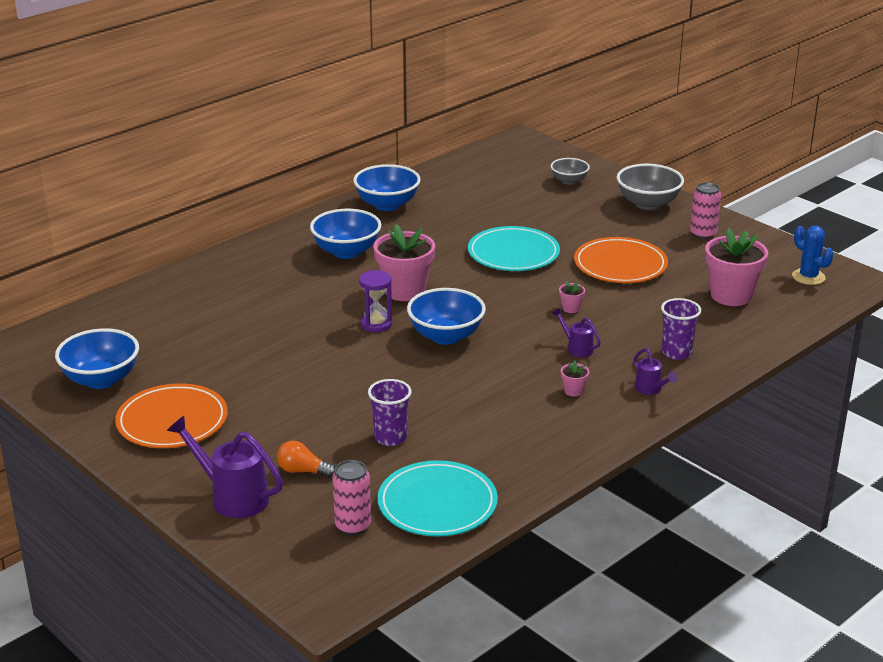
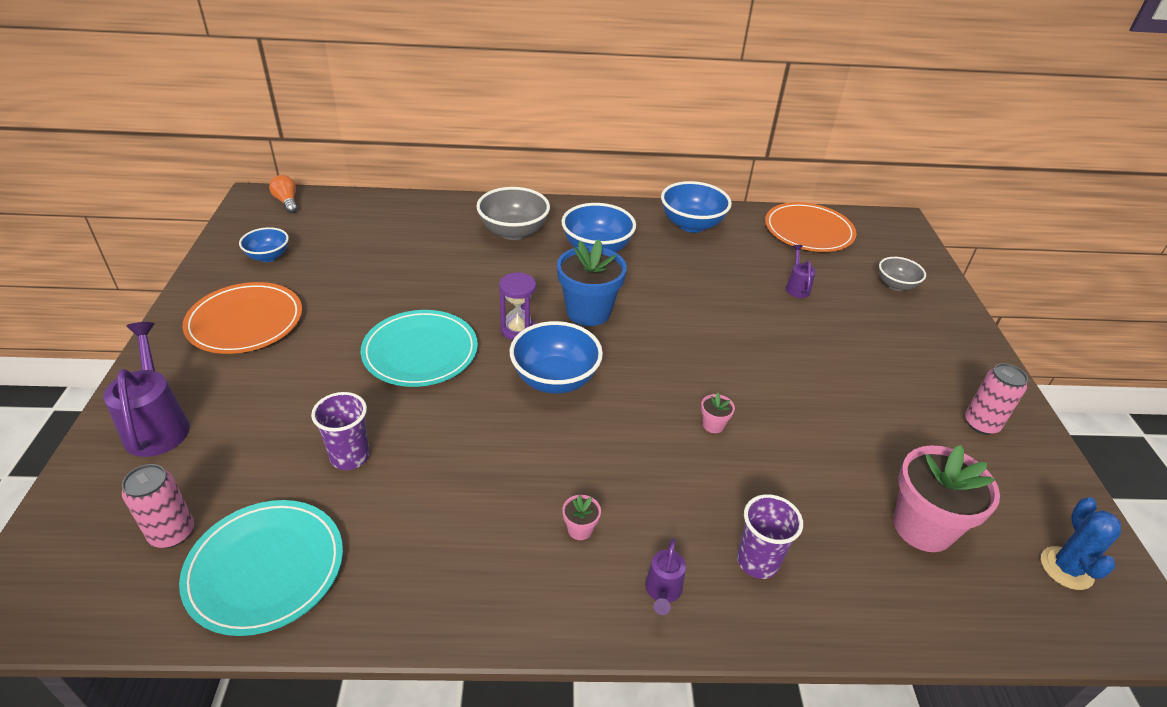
camera: 40 degrees right, 10 degrees up
blue bowl [55,328,139,389] -> blue bowl [239,227,289,262], size x0.60
orange light bulb [277,441,335,478] -> orange light bulb moved to [269,175,298,213]
pink flower pot [374,224,435,301] -> blue flower pot [557,240,627,326]
turquoise plate [468,226,560,271] -> turquoise plate moved to [361,310,478,387]
purple watering can [552,308,601,358] -> purple watering can moved to [786,245,816,298]
orange plate [574,237,668,283] -> orange plate moved to [765,202,856,252]
grey bowl [617,164,684,210] -> grey bowl moved to [476,187,550,240]

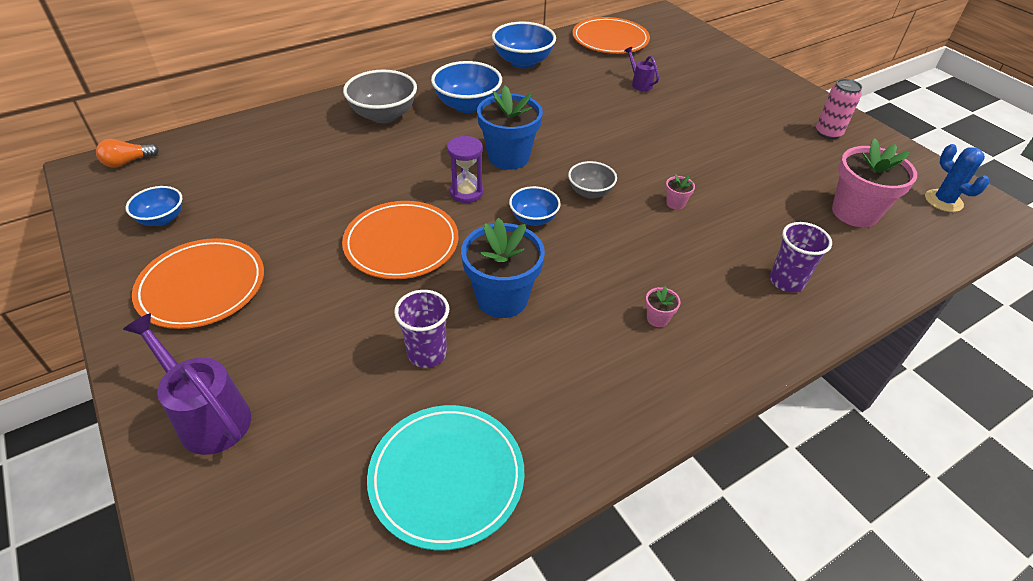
camera: 30 degrees left, 5 degrees up
pink can [122,464,194,548] -> none
orange light bulb [269,175,298,213] -> orange light bulb turned 60 degrees counterclockwise [96,139,159,168]
turquoise plate [361,310,478,387] -> orange plate [342,201,458,279]
blue bowl [510,321,603,394] -> blue bowl [509,186,561,226], size x0.60
purple watering can [645,538,686,615] -> none
grey bowl [879,257,926,291] -> grey bowl moved to [568,161,617,199]
none -> blue flower pot [461,218,545,318]

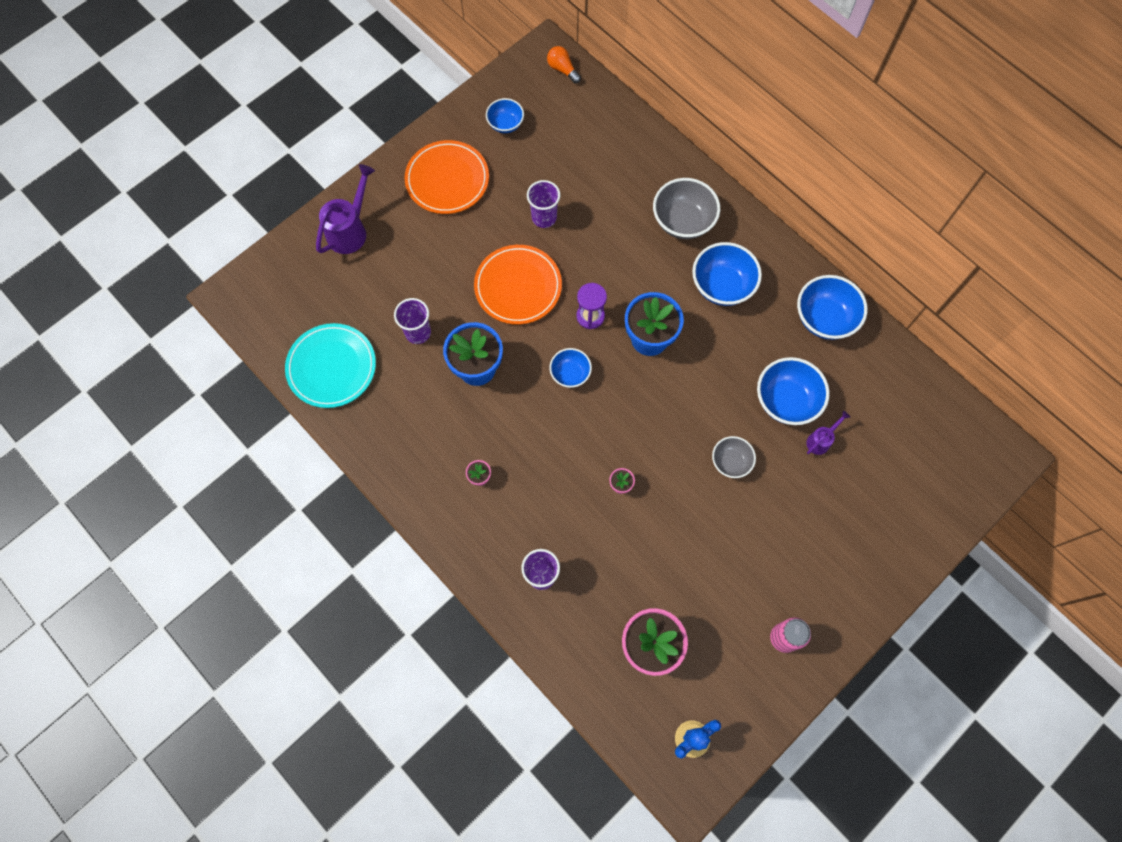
camera: 80 degrees right, 25 degrees up
grey bowl [568,161,617,199] -> grey bowl moved to [712,436,756,478]
orange plate [572,17,650,54] -> none
none -> purple cup [527,180,560,228]
none -> blue bowl [757,357,830,425]

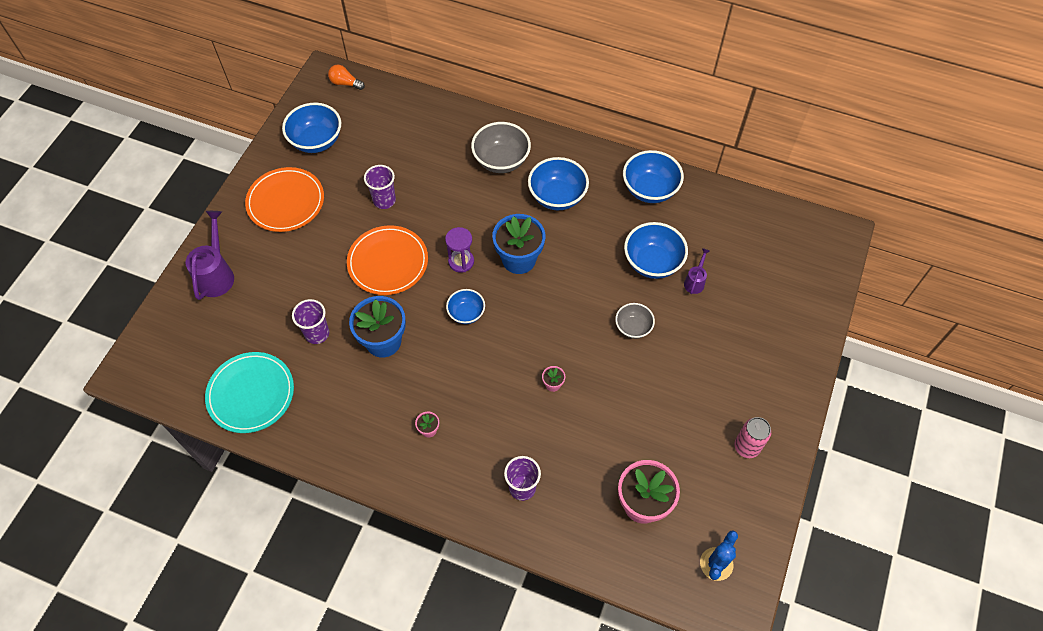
camera: 25 degrees left, 10 degrees down
blue bowl [486,98,524,133] -> blue bowl [282,103,341,153], size x1.67

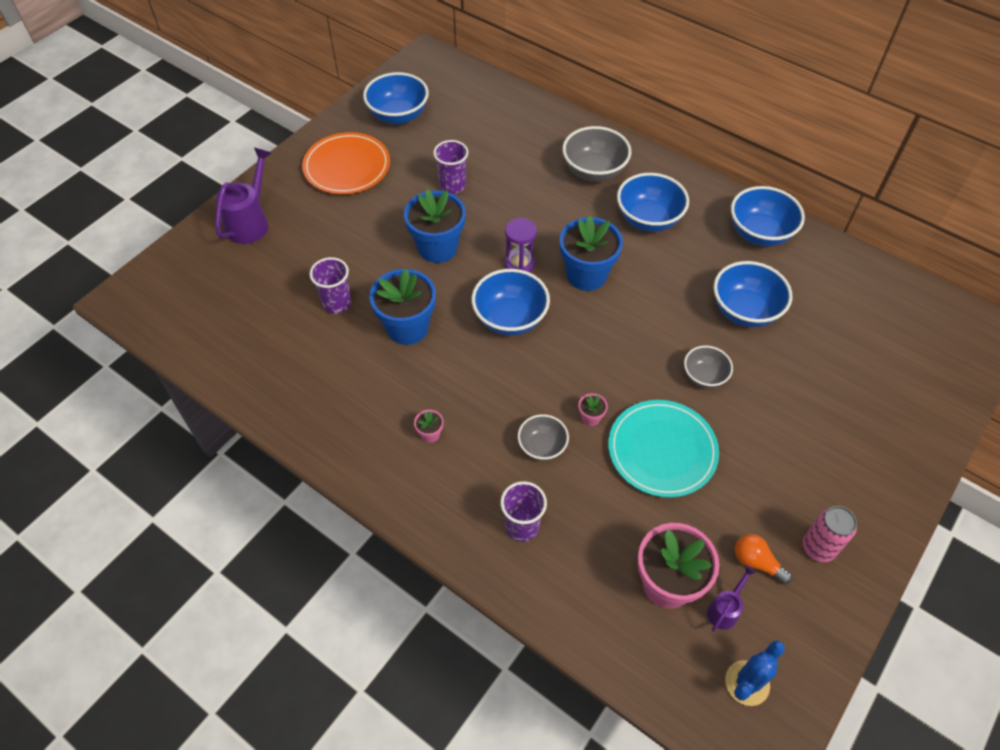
camera: 15 degrees right, 5 degrees down
turquoise plate [205,352,294,433] -> turquoise plate moved to [608,400,719,498]
orange light bulb [328,65,365,90] -> orange light bulb moved to [735,534,792,584]
orange plate [347,225,428,295] -> blue flower pot [404,189,466,263]
blue bowl [446,289,485,324] -> blue bowl [472,269,550,336], size x1.67
purple watering can [684,248,710,294] -> purple watering can moved to [707,565,756,632]
none -> grey bowl [518,414,569,461]

